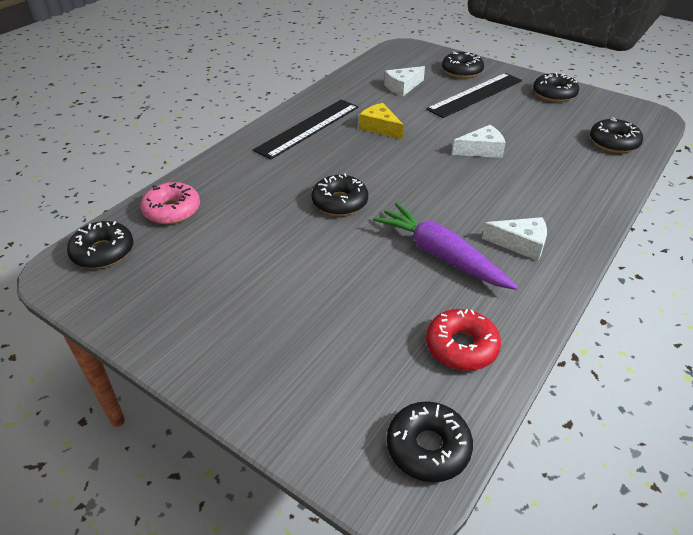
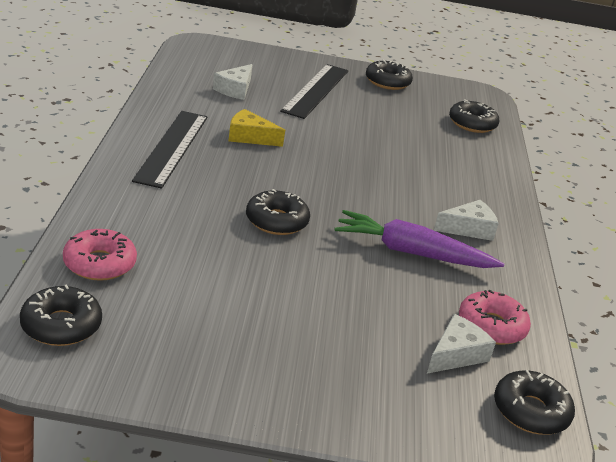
camera: 35 degrees left, 10 degrees down
red donut [426,309,501,371] -> pink donut [459,290,531,345]
black donut [442,51,484,78] -> none
white cheese [452,125,506,158] -> white cheese moved to [427,314,496,374]

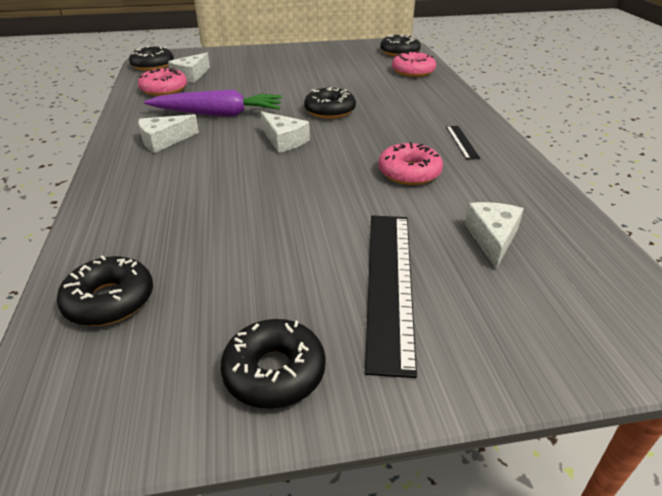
camera: 170 degrees right, 5 degrees up
black ruler [132,111,208,189] -> black ruler [446,126,480,160], size x0.47
yellow cheese [228,109,285,147] -> pink donut [378,142,443,185]
none -> white cheese [261,111,310,153]

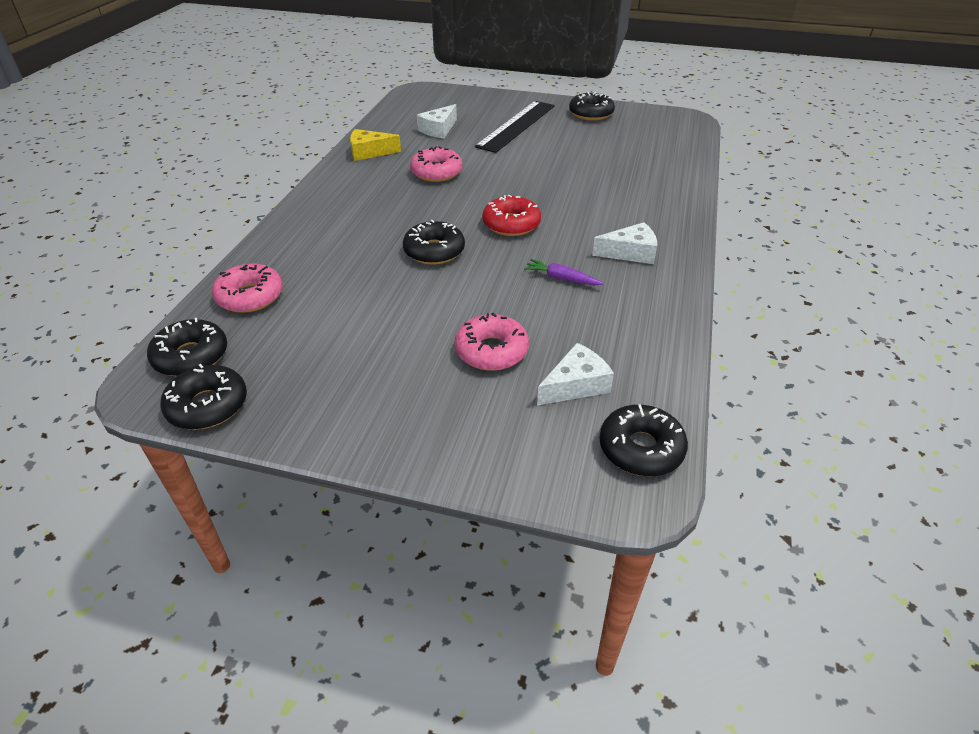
camera: 155 degrees left, 5 degrees up
black donut [57,255,153,326] -> black donut moved to [160,364,247,430]
pink donut [138,67,187,96] -> pink donut moved to [455,313,529,371]
purple carrot [144,90,282,116] -> purple carrot [524,259,604,285], size x0.48
white cheese [261,111,310,153] -> red donut [482,195,541,236]
black ruler [446,126,480,160] -> none
none -> yellow cheese [350,129,401,161]

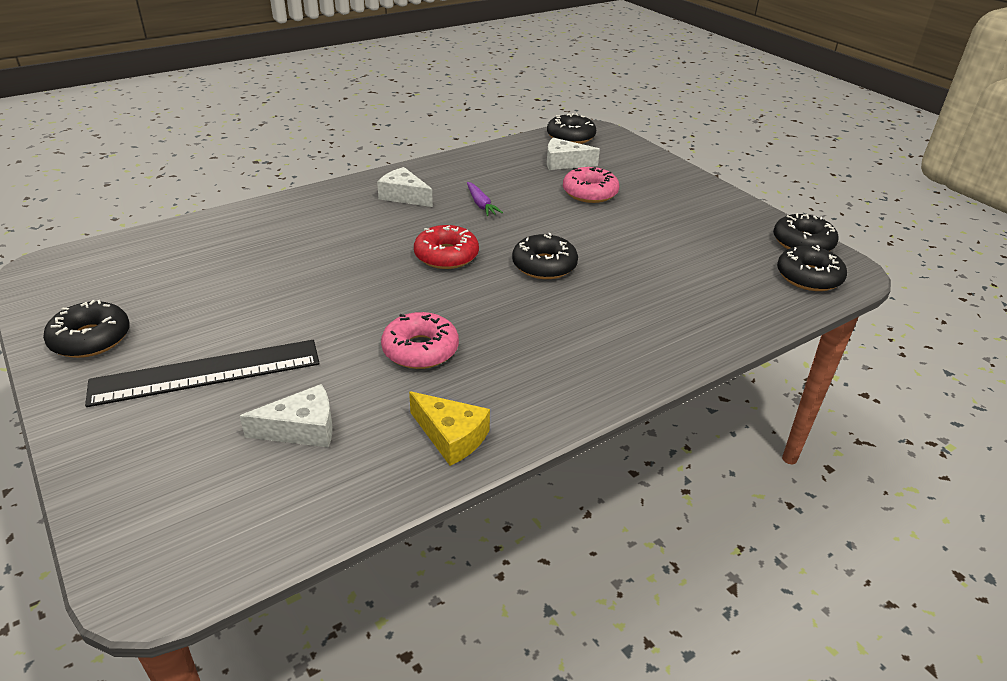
camera: 140 degrees left, 5 degrees down
pink donut [212,263,283,313] -> none

